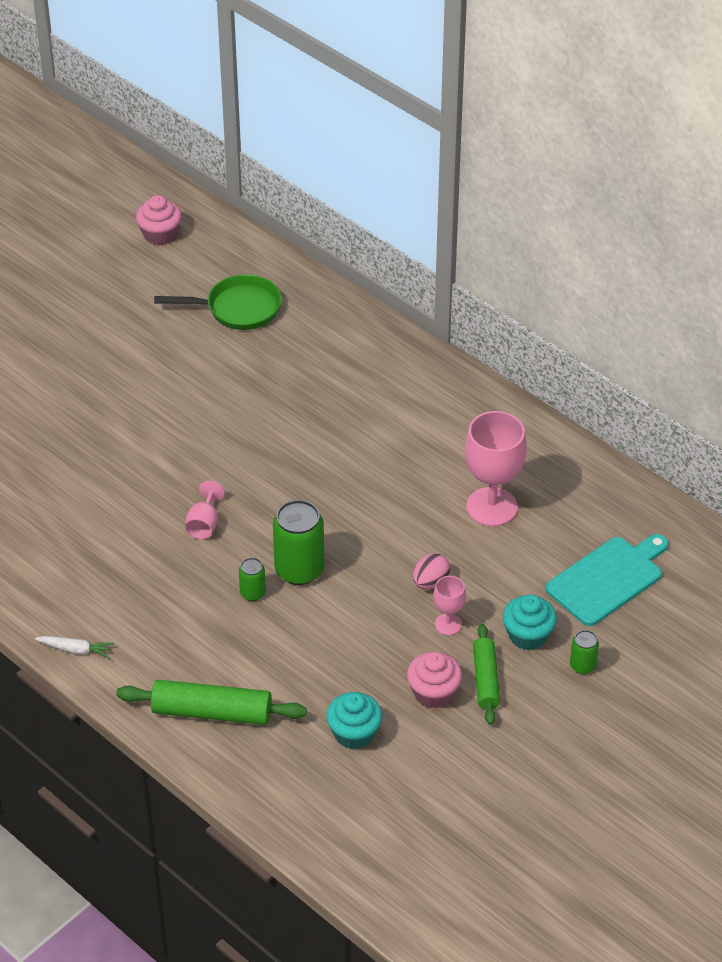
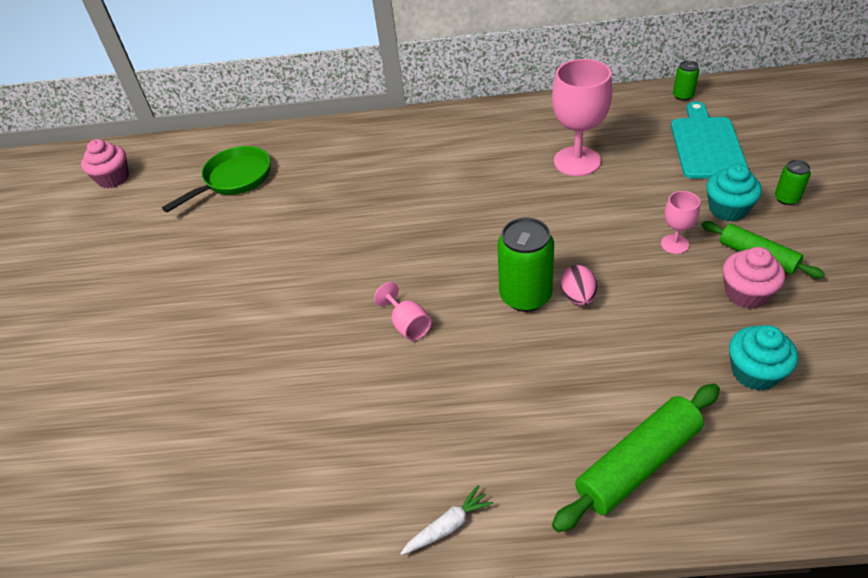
camera: 40 degrees left, 0 degrees up
green can [239,558,266,601] -> green can moved to [673,61,699,101]
pink egg [413,553,450,589] -> pink egg moved to [561,265,597,305]

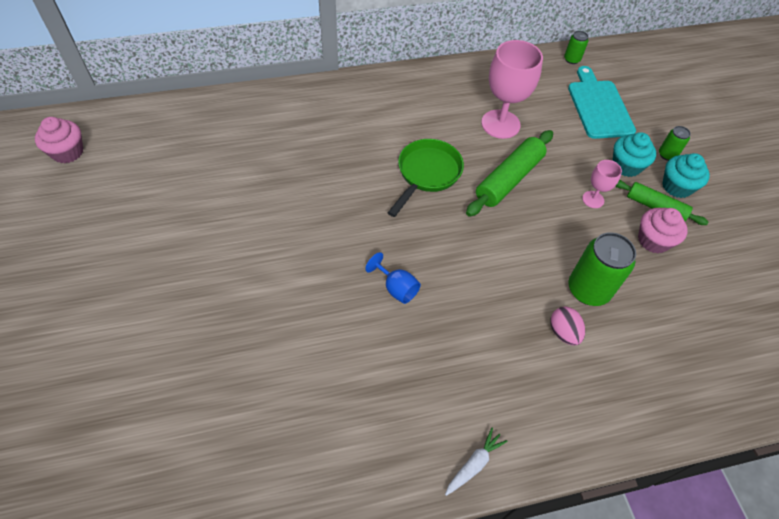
camera: 20 degrees left, 10 degrees up
green pan [162,146,270,212] -> green pan moved to [388,139,464,217]
pink goblet [374,282,432,341] -> blue goblet [365,252,421,304]
green can [497,218,554,312] -> green can moved to [569,232,636,306]
green rolling pin [552,384,720,532] -> green rolling pin moved to [466,130,553,217]
pink egg [561,265,597,305] -> pink egg moved to [550,307,585,345]
turquoise cupcake [729,325,798,391] -> turquoise cupcake moved to [662,153,710,198]

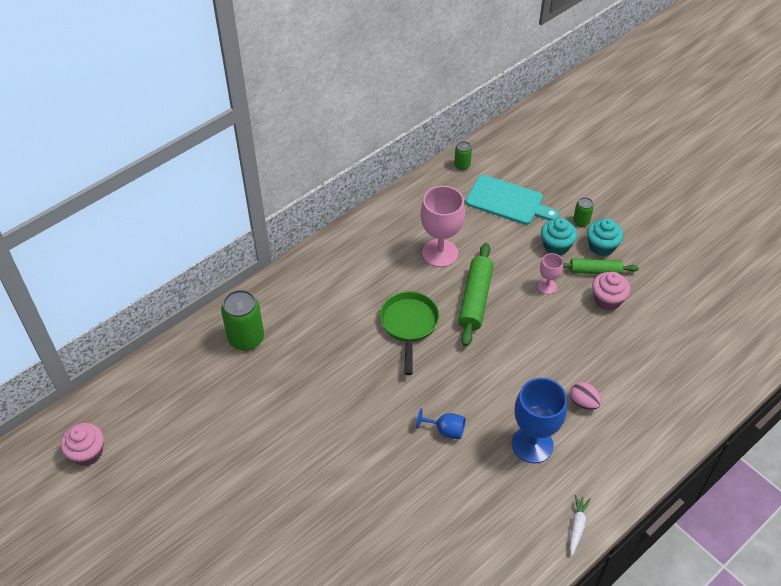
camera: 25 degrees left, 5 degrees down
turquoise cutting board [568,66,636,139] -> turquoise cutting board turned 150 degrees clockwise [466,175,559,225]
green can [569,232,636,306] -> green can moved to [221,290,264,351]
none -> blue goblet [512,378,567,463]

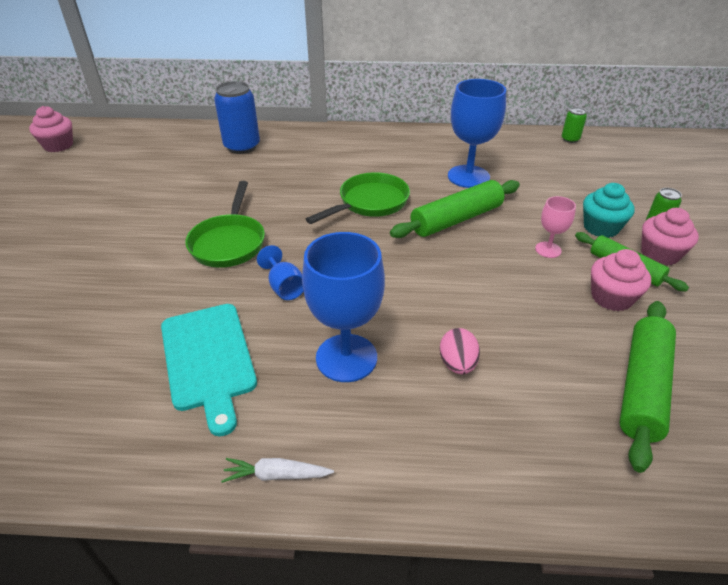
camera: 45 degrees right, 10 degrees down
green can [221,290,264,351] -> blue can [214,81,260,154]
pink goblet [420,186,465,267] -> blue goblet [448,79,506,188]
turquoise cutting board [466,175,559,225] -> turquoise cutting board moved to [161,304,257,436]
white carrot [570,495,590,556] -> white carrot turned 150 degrees counterclockwise [221,458,334,483]
turquoise cupcake [587,218,623,256] -> pink cupcake [641,208,699,265]
none -> green pan [185,181,265,268]
none -> green rolling pin [619,301,676,473]

